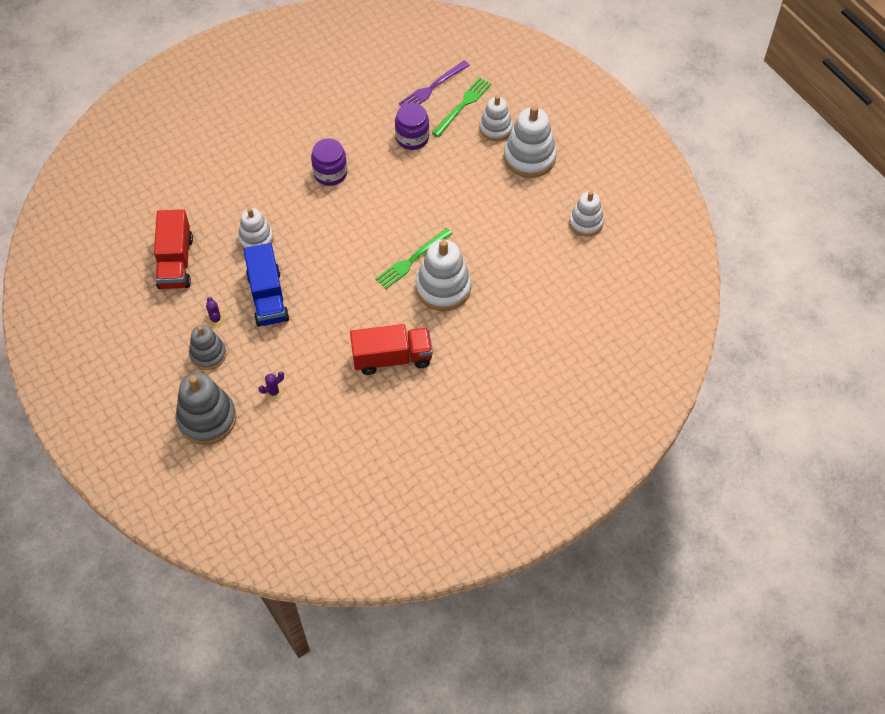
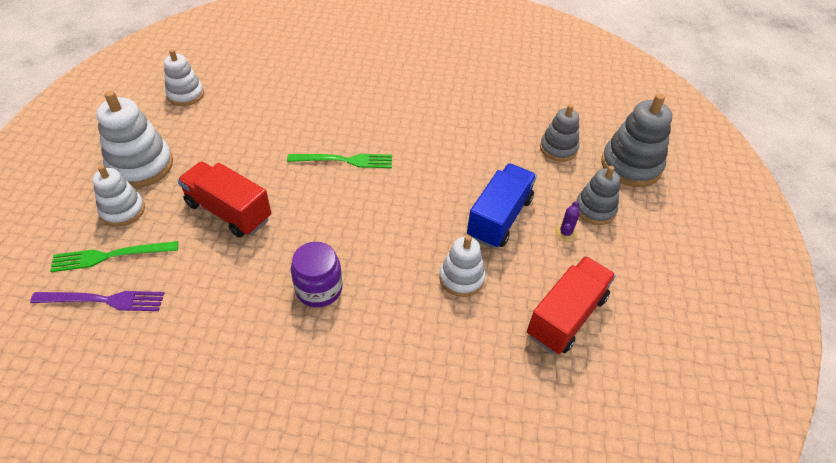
camera: 140 degrees left, 10 degrees down
purple cactus [259,371,284,401] -> grey stacking toy [540,104,579,162]
red truck [350,324,433,375] -> red truck moved to [177,161,271,238]
purple jar [395,103,429,150] -> none
white stacking toy [416,239,471,311] -> none

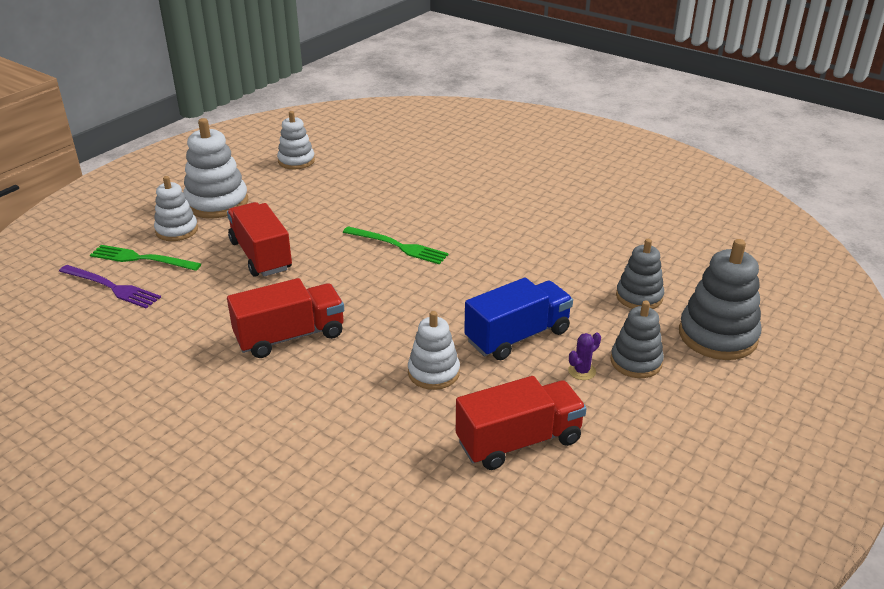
camera: 30 degrees right, 15 degrees down
purple jar [291,242,342,307] -> red truck [227,278,344,358]

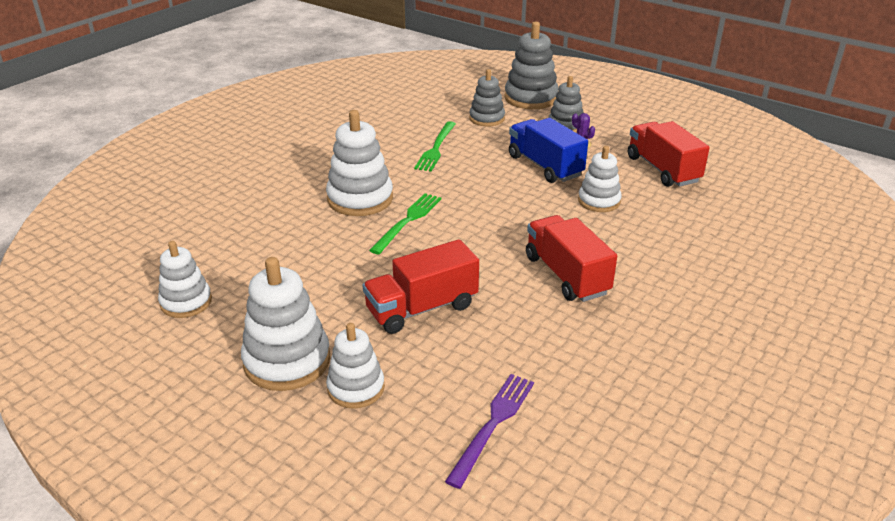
camera: 90 degrees left, 0 degrees up
green fork [90,245,201,271] -> green fork moved to [414,121,456,171]
none -> white stacking toy [326,110,393,216]

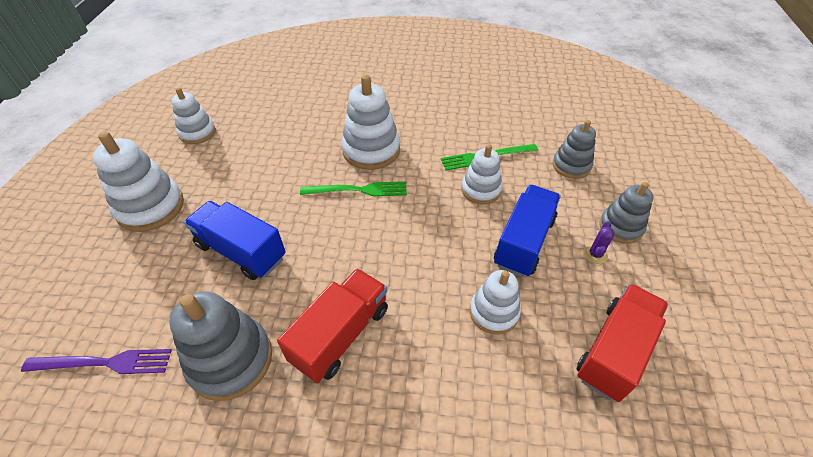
camera: 60 degrees right, 15 degrees up
white stacking toy [326,323,385,409] -> white stacking toy moved to [461,144,502,205]
red truck [363,239,479,334] -> blue truck [184,201,286,280]
grey stacking toy [504,22,559,109] -> grey stacking toy moved to [169,291,272,401]

